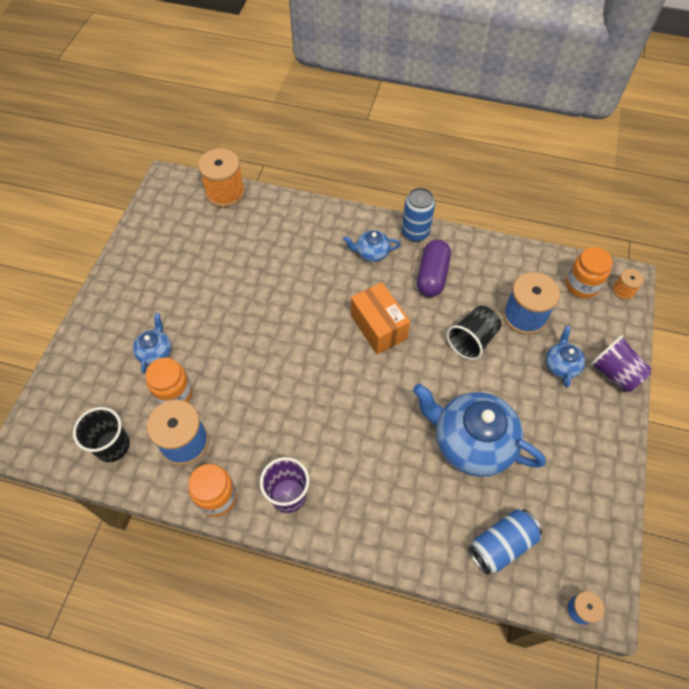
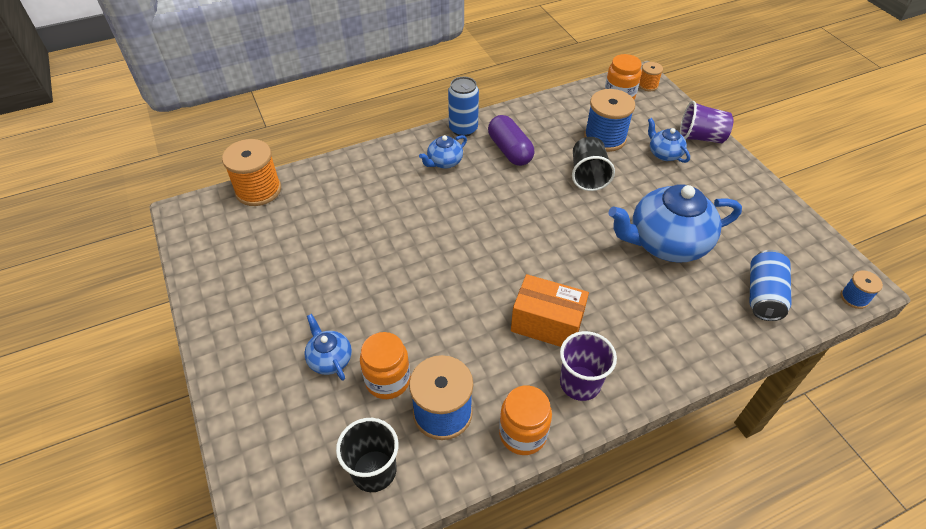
camera: 40 degrees left, 10 degrees down
orange box [351,282,410,354] -> orange box moved to [511,274,589,347]

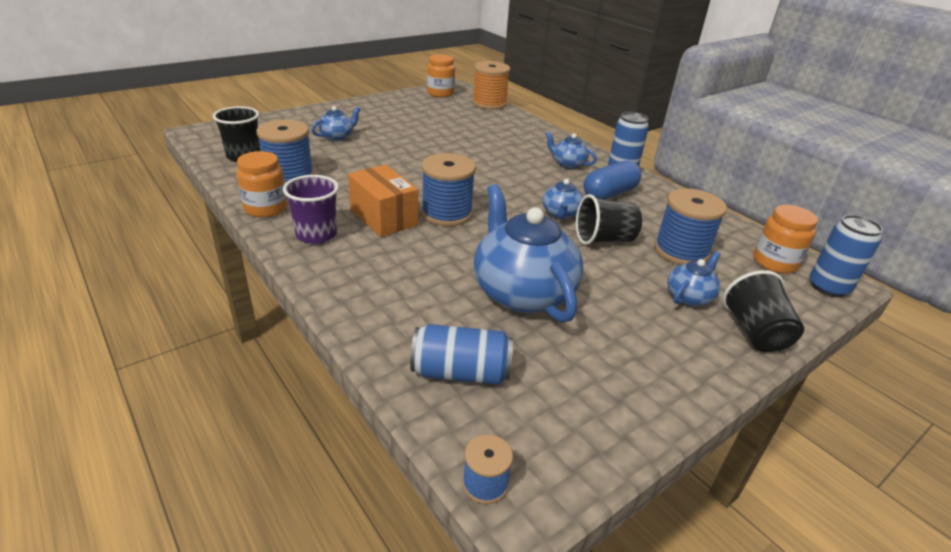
camera: 75 degrees right, 15 degrees down
orange jar [360,332,411,399] -> orange jar moved to [427,54,455,97]
purple capsule [488,115,535,166] -> blue capsule [583,160,642,200]
orange box [511,274,589,347] -> orange box turned 45 degrees counterclockwise [348,164,418,237]
orange spool [639,62,663,91] -> blue can [810,215,883,297]
purple cup [680,101,733,143] -> black cup [723,270,804,352]
none -> blue spool [421,153,476,226]
none -> blue teapot [543,179,583,219]

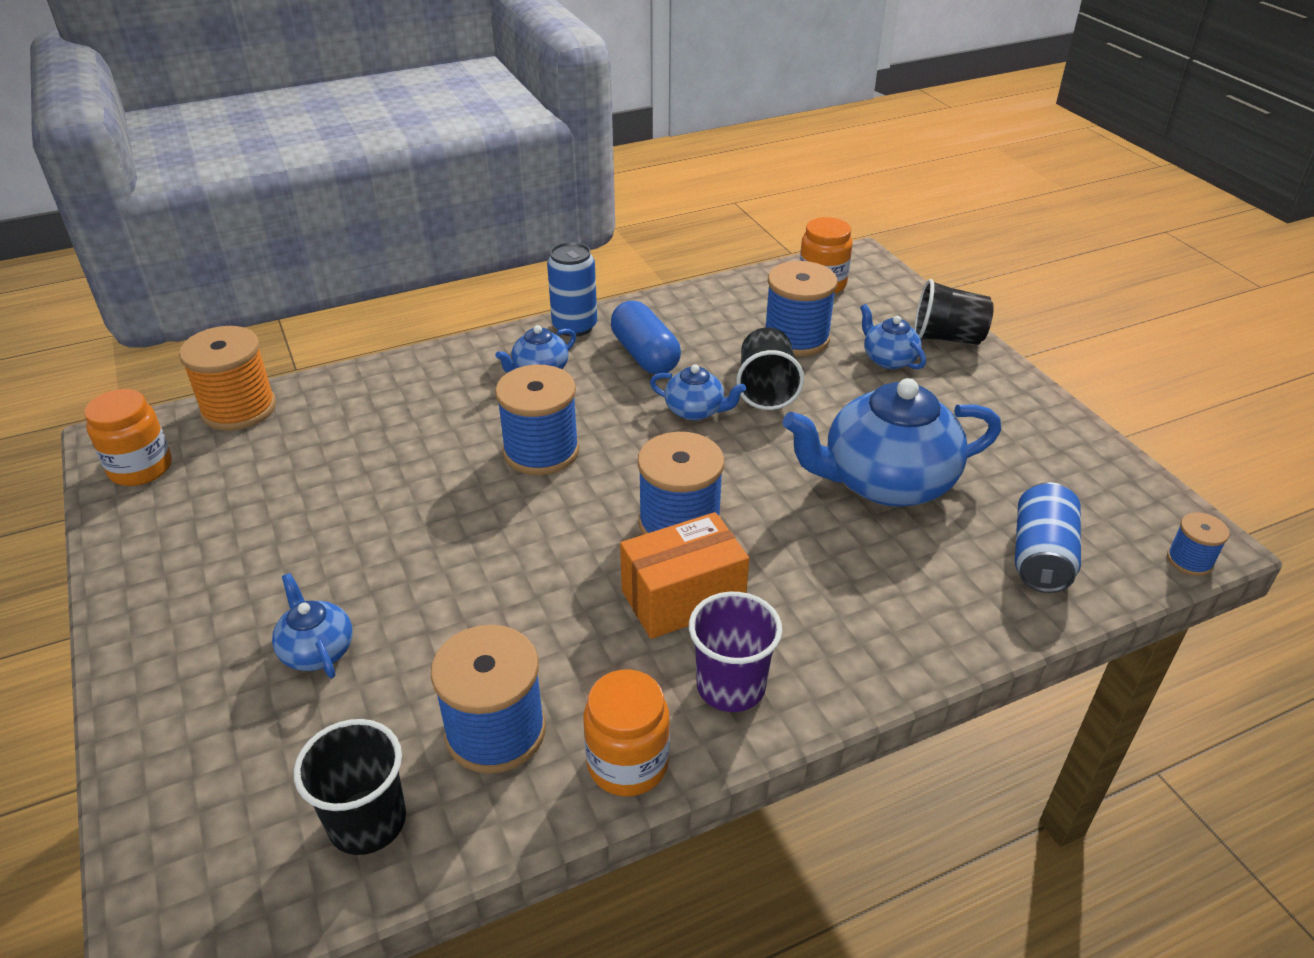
camera: 75 degrees left, 5 degrees up
blue can [810,215,883,297] -> none
none -> blue spool [495,365,580,475]

